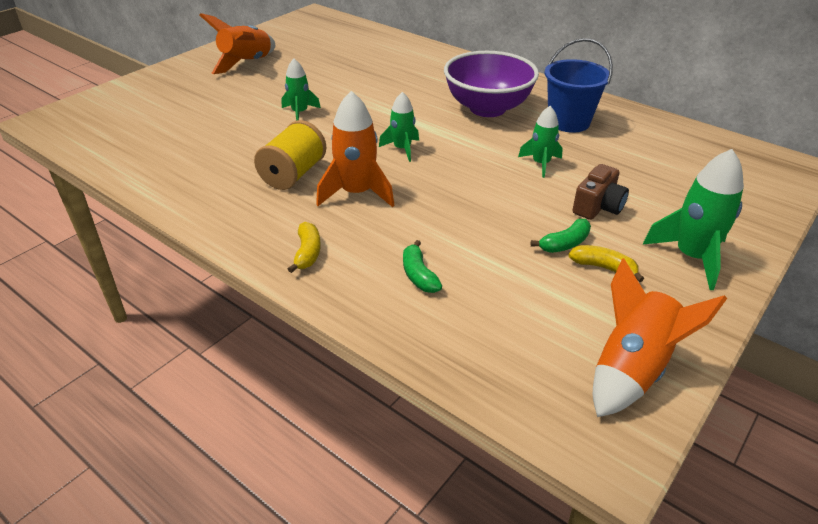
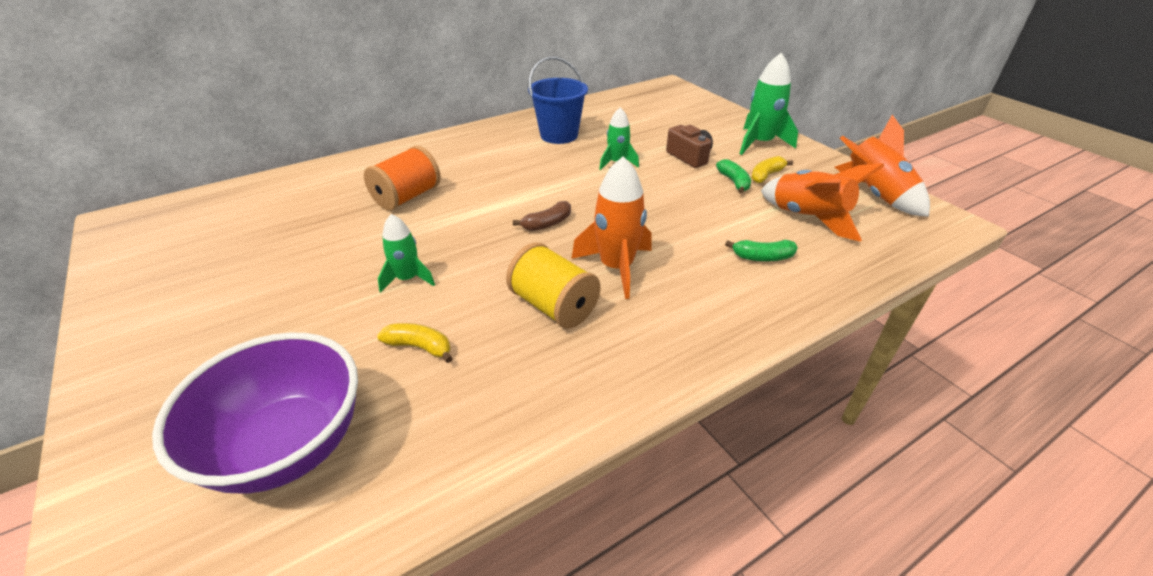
camera: 70 degrees left, 0 degrees up
orange rocket [200,13,275,74] -> orange rocket moved to [761,163,884,241]
yellow banana [288,222,321,273] -> yellow banana moved to [377,323,453,363]
green rocket [379,92,419,162] -> brown banana [513,201,571,231]
purple bowl [444,51,539,117] -> purple bowl moved to [152,333,358,494]
none -> orange spool [364,146,440,211]

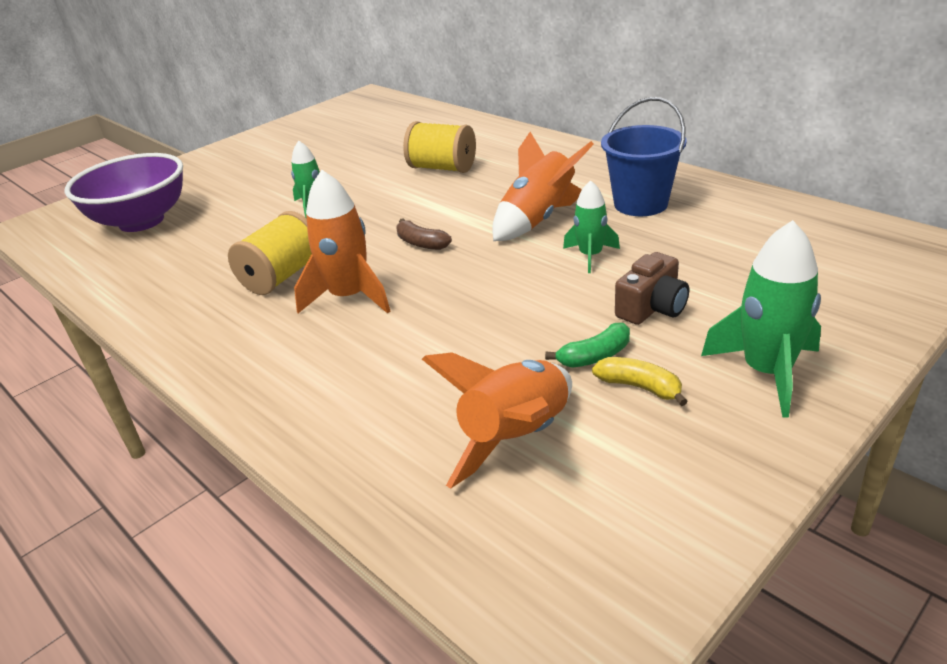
camera: 80 degrees right, 5 degrees down
orange spool [364,146,440,211] -> yellow spool [403,121,476,173]
yellow banana [377,323,453,363] -> none
green banana [725,240,798,261] -> none
orange rocket [835,115,930,217] -> orange rocket moved to [492,132,594,241]

